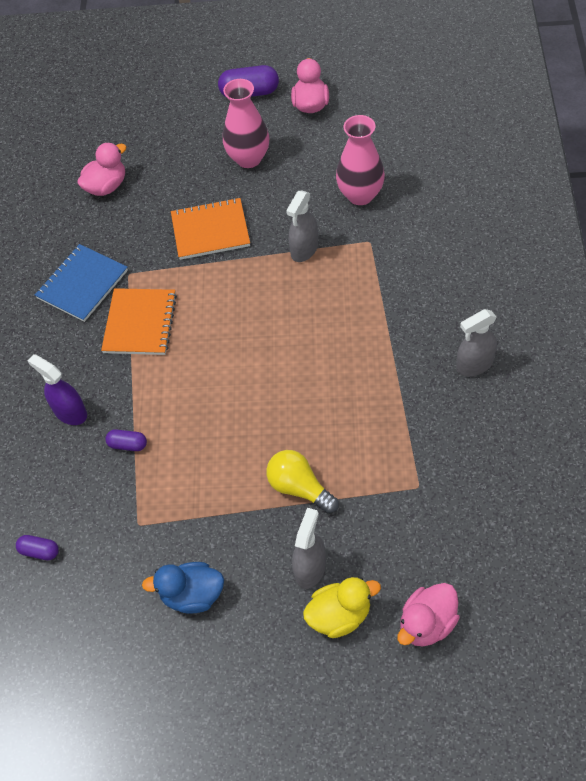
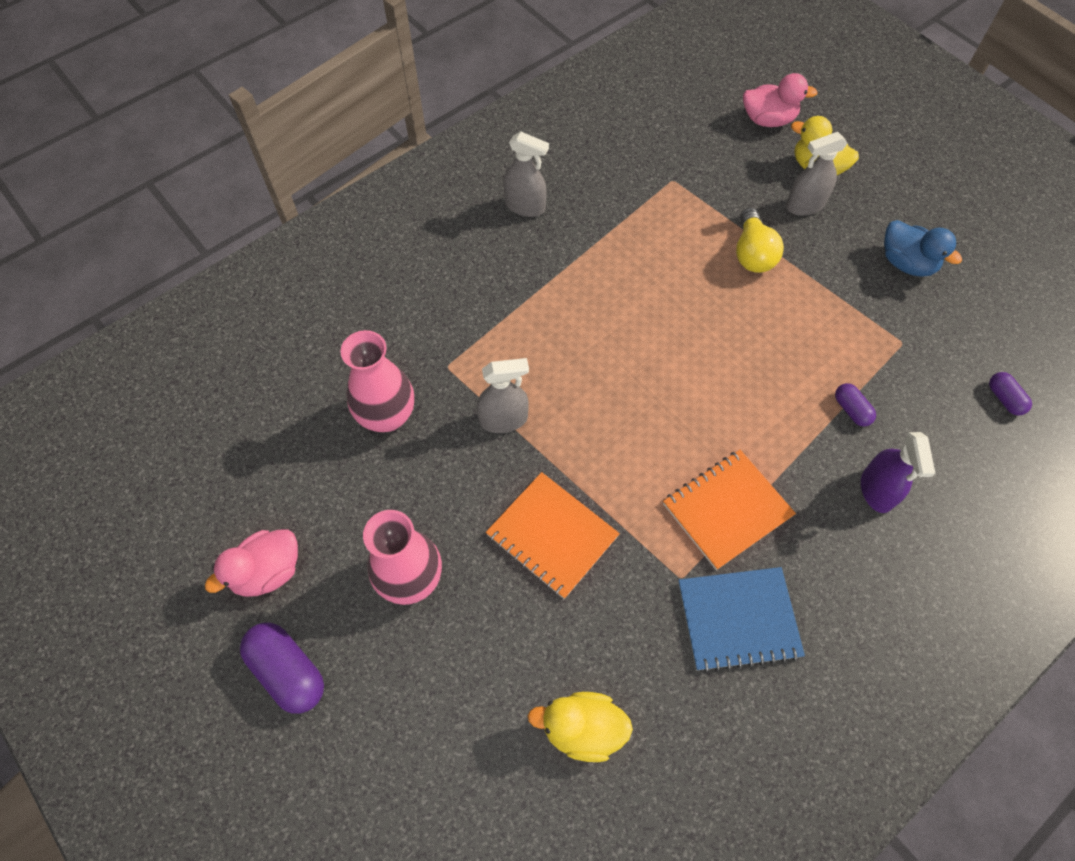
camera: 135 degrees left, 5 degrees up
pink duck [77,142,126,196] -> yellow duck [528,692,633,762]

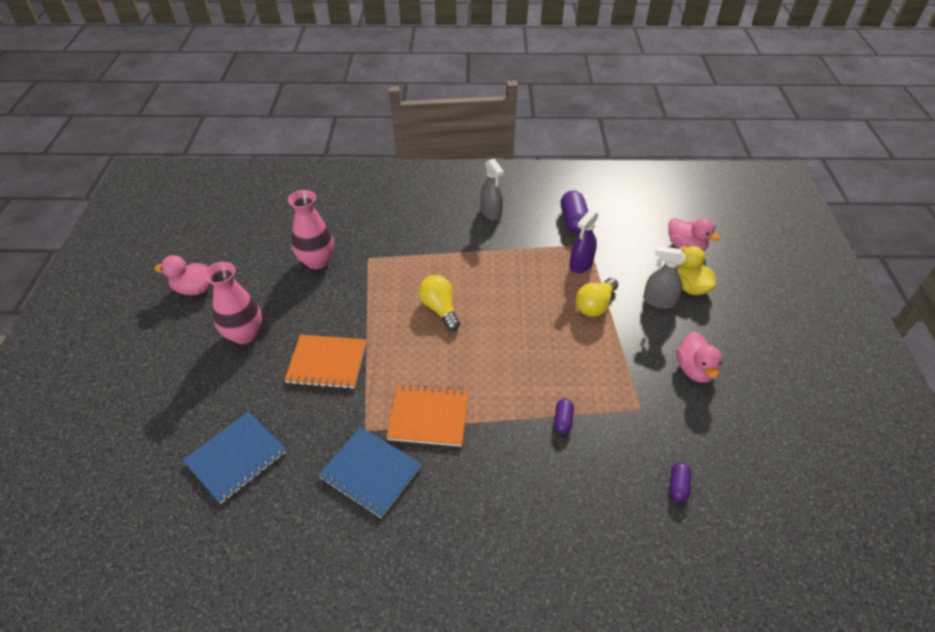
camera: 40 degrees right, 15 degrees down
purple capsule [240,623,324,714] -> purple capsule moved to [561,190,588,234]
grey spray bottle [477,358,529,433] -> none
orange notebook [486,472,620,599] -> orange notebook turned 75 degrees counterclockwise [284,334,366,389]
yellow duck [528,692,633,762] -> blue notebook [182,412,286,504]
purple spray bottle [861,432,935,513] -> purple spray bottle moved to [569,210,599,273]
blue duck [884,220,962,277] -> pink duck [676,332,722,383]
none -> yellow light bulb [419,275,460,331]

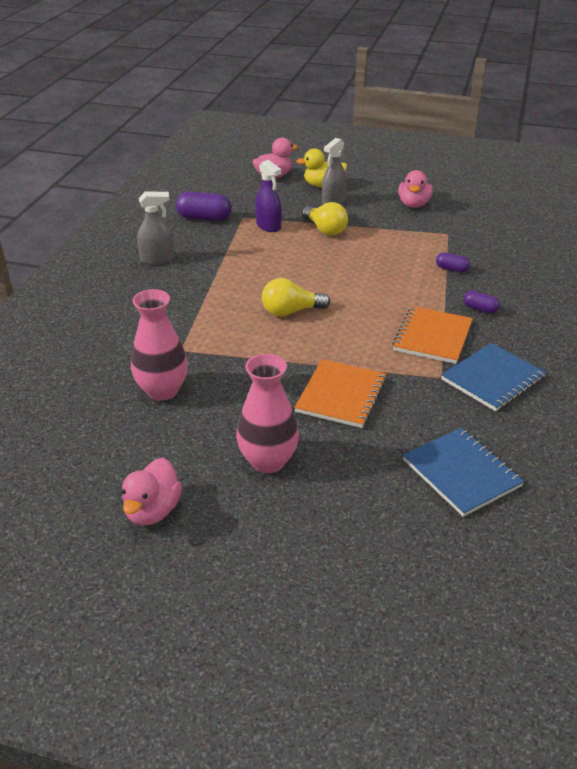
camera: 75 degrees left, 10 degrees down
purple capsule [670,462,691,502] -> purple capsule moved to [464,291,500,313]
pink duck [676,332,722,383] -> pink duck turned 90 degrees clockwise [398,170,433,208]

